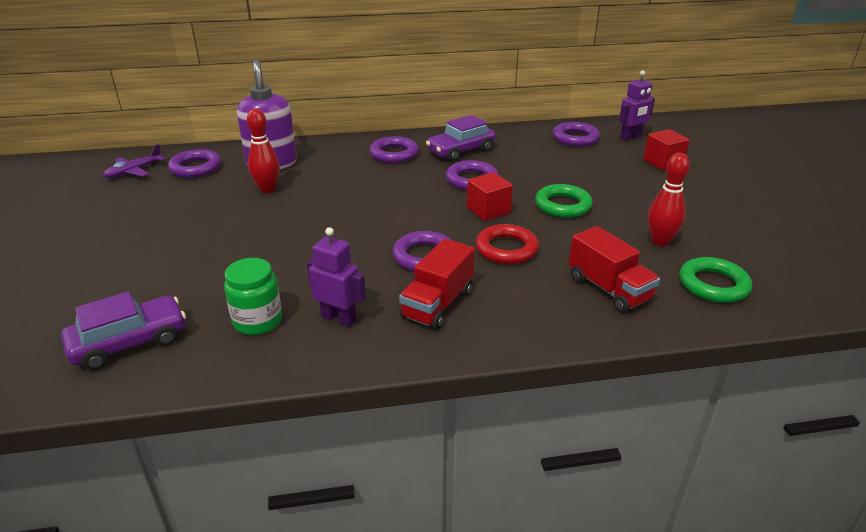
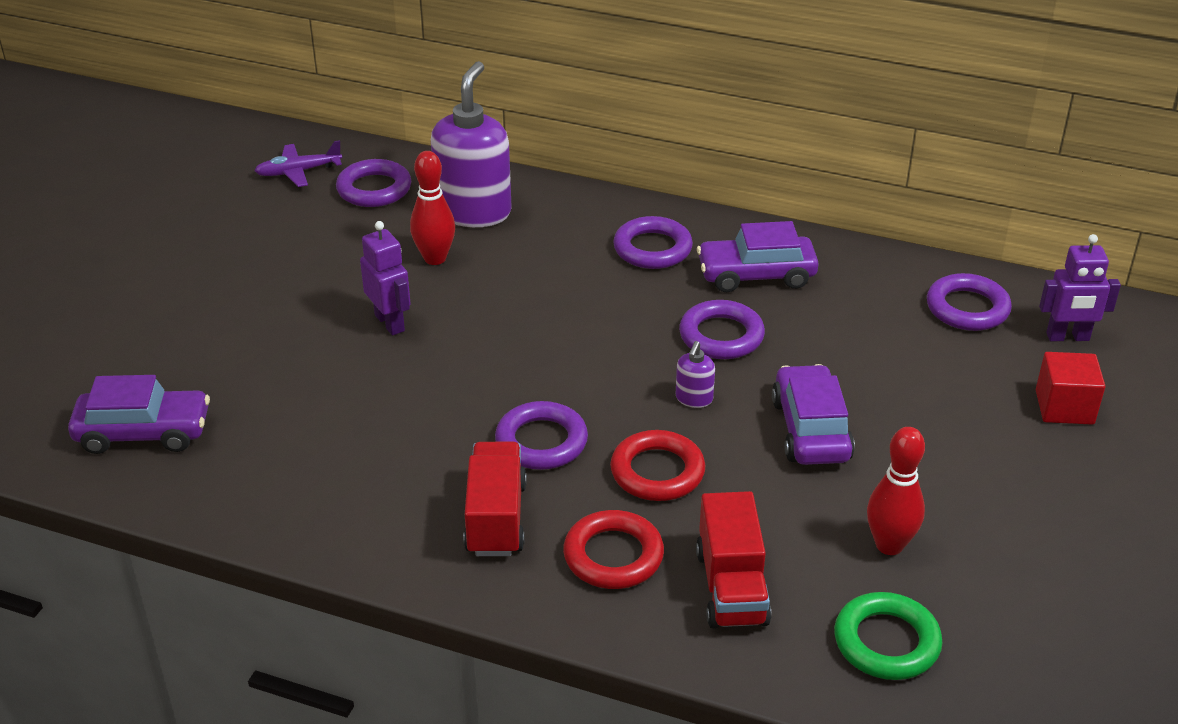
camera: 30 degrees right, 5 degrees up
green jar [224,258,282,335] -> none
purple robot [307,227,366,327] -> purple robot moved to [360,221,411,336]
red truck [399,239,475,330] -> red truck turned 120 degrees clockwise [463,442,527,556]
red cube [467,172,513,221] -> purple soap dispenser [676,341,715,408]
green ring [535,184,593,218] -> purple car [772,364,855,465]
none -> red ring [563,510,664,589]

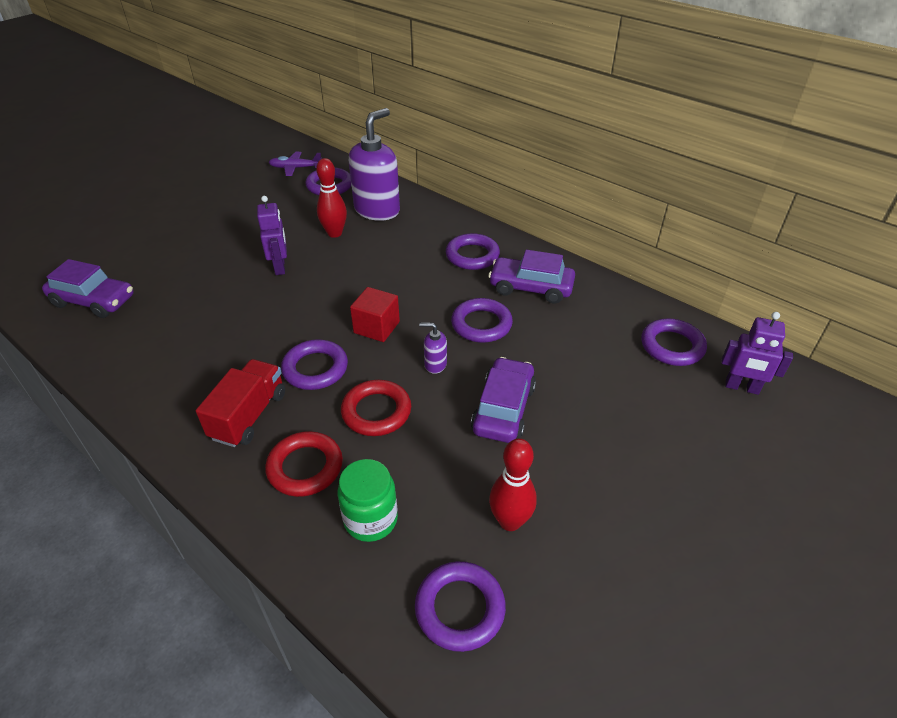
camera: 20 degrees right, 5 degrees up
purple soap dispenser [676,341,715,408] -> purple soap dispenser turned 60 degrees clockwise [419,322,447,374]
red truck [696,491,772,629] -> green jar [338,459,398,542]
green ring [834,592,943,680] -> purple ring [415,561,506,652]
red cube [1036,352,1106,425] -> red cube moved to [350,287,400,342]

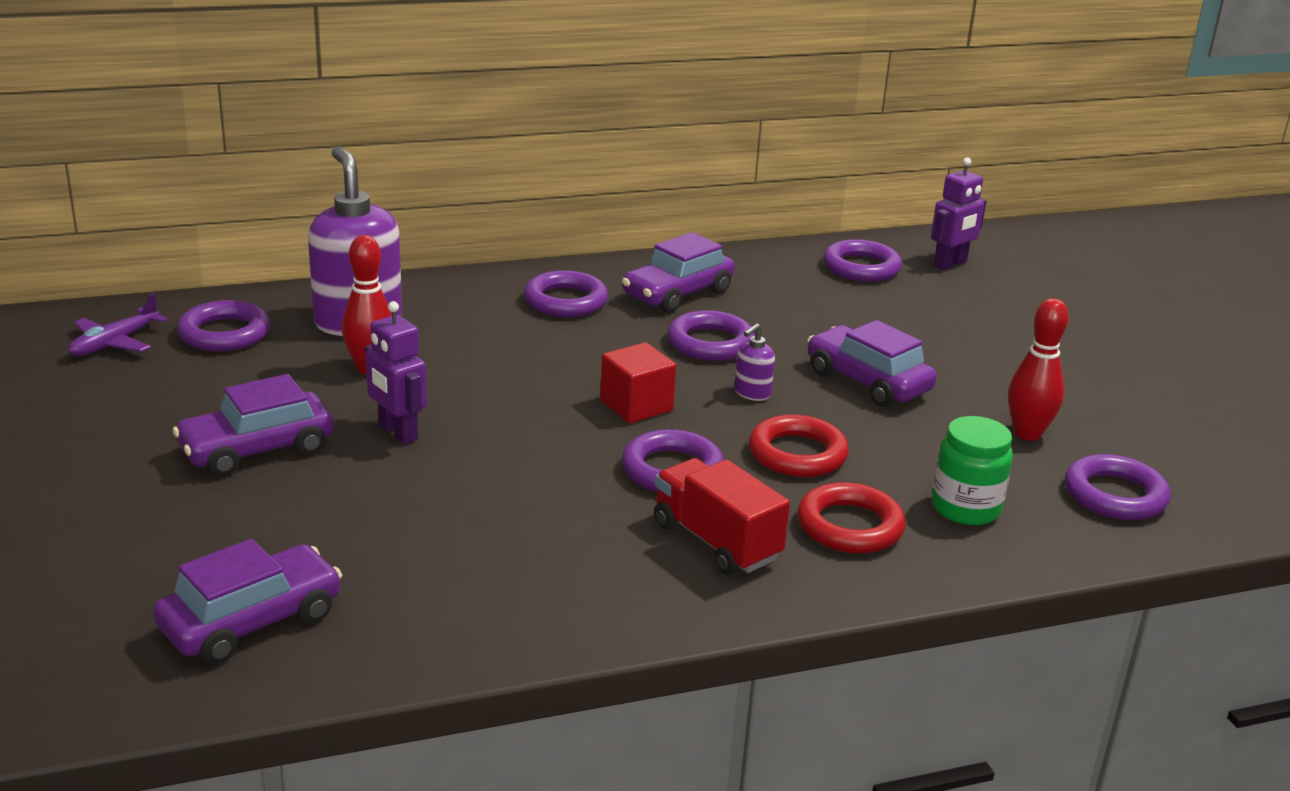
camera: 60 degrees left, 15 degrees down
purple robot [257,196,287,275] -> purple robot turned 150 degrees counterclockwise [365,301,427,444]
none -> purple car [173,374,334,476]

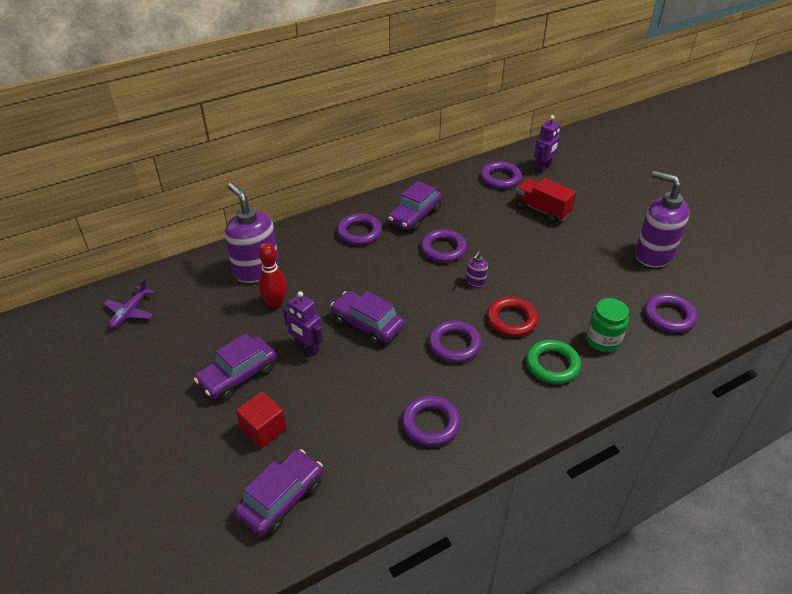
camera: 10 degrees left, 15 degrees up
purple ring [177,300,270,352] -> purple ring moved to [402,396,461,446]
red cube [600,342,676,423] -> red cube moved to [236,391,287,449]
red truck [654,458,790,575] -> red truck moved to [516,178,577,224]
red ring [797,482,906,553] -> green ring [526,340,581,384]
purple car [808,320,937,407] -> purple car moved to [330,291,404,345]
red bowling pin [1008,298,1069,441] -> none
none -> purple soap dispenser [635,171,690,268]

